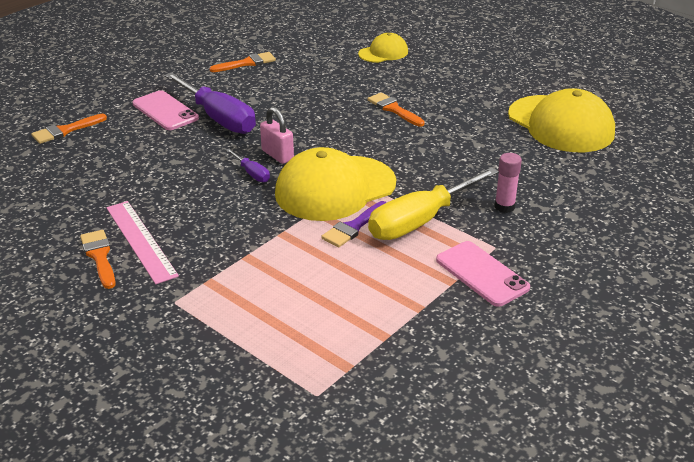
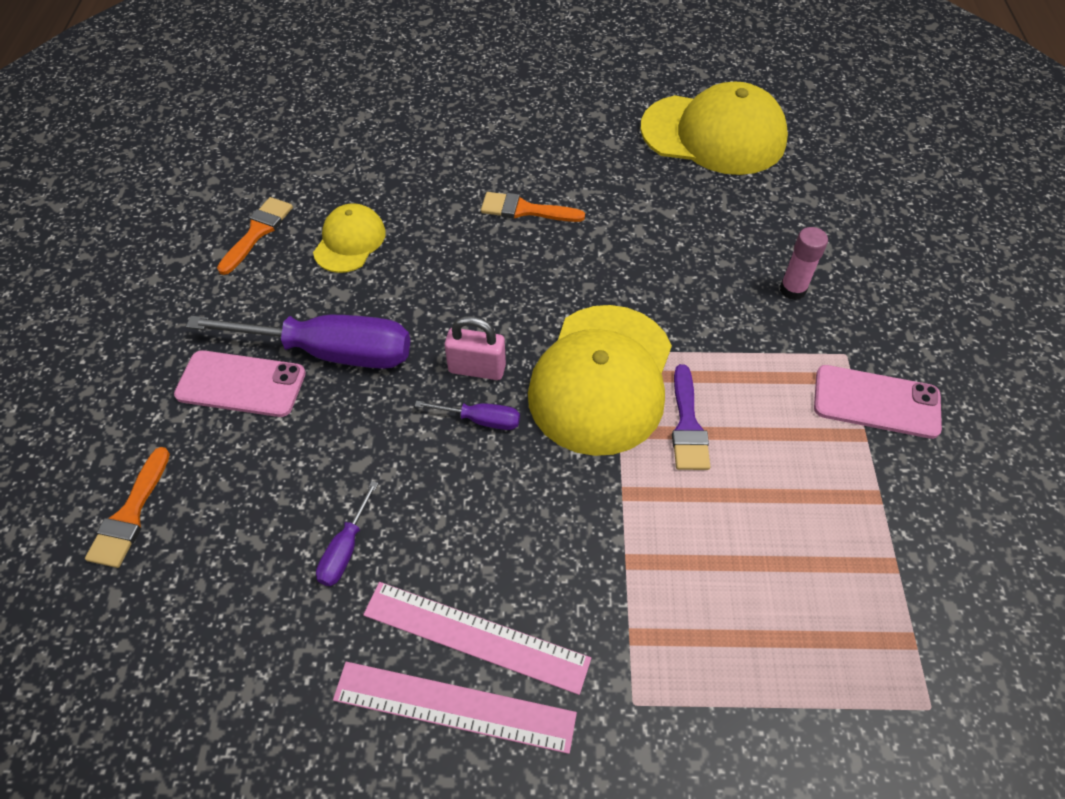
camera: 40 degrees left, 20 degrees up
orange brush [80,230,116,289] -> pink ruler [333,662,577,754]
yellow cap [358,33,408,63] -> yellow cap moved to [313,203,386,273]
yellow screwdriver [368,167,499,240] -> none
none -> purple screwdriver [316,481,378,586]

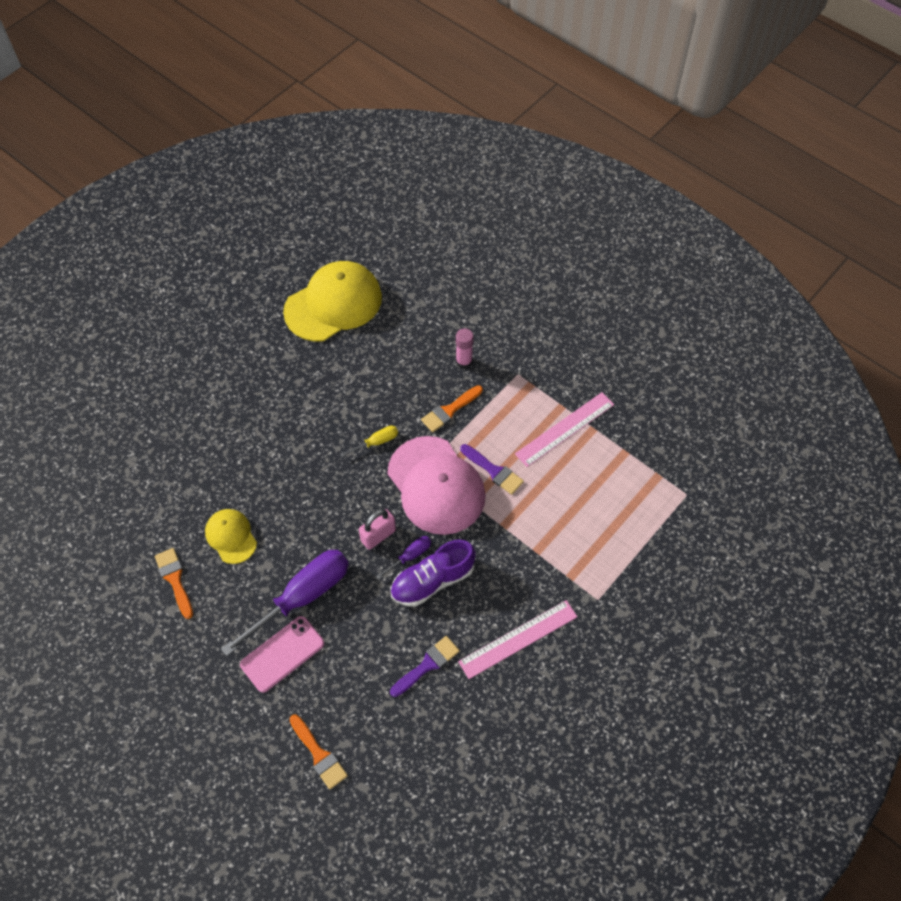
camera: 50 degrees left, 5 degrees up
purple screwdriver [316,481,378,586] -> purple brush [390,636,460,697]
pink ruler [333,662,577,754] -> pink ruler moved to [515,392,614,467]
orange brush [481,192,585,222] -> orange brush moved to [421,385,483,432]
yellow cap [528,305,672,456] -> pink cap [388,436,486,535]
pink phone [814,365,942,439] -> none
none -> yellow screwdriver [340,425,398,457]
none -> purple shoe [390,540,476,607]

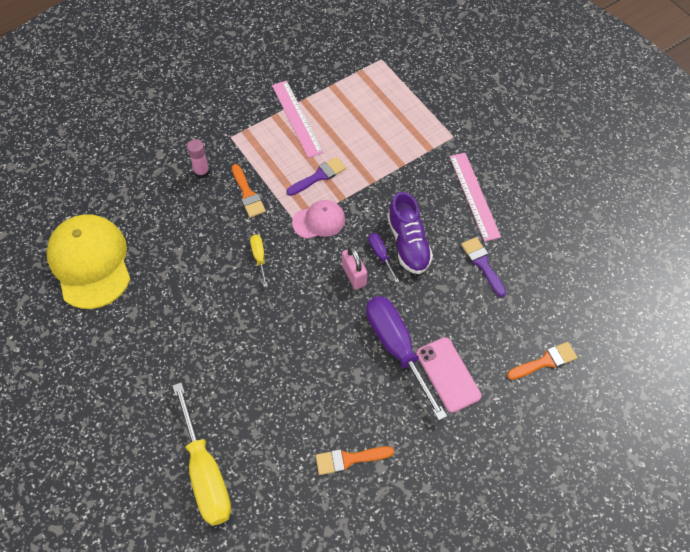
camera: 75 degrees left, 0 degrees up
yellow cap [205,509,257,564] -> none
pink cap [388,436,486,535] -> pink cap [292,200,345,239], size x0.53
none -> yellow screwdriver [172,382,231,526]

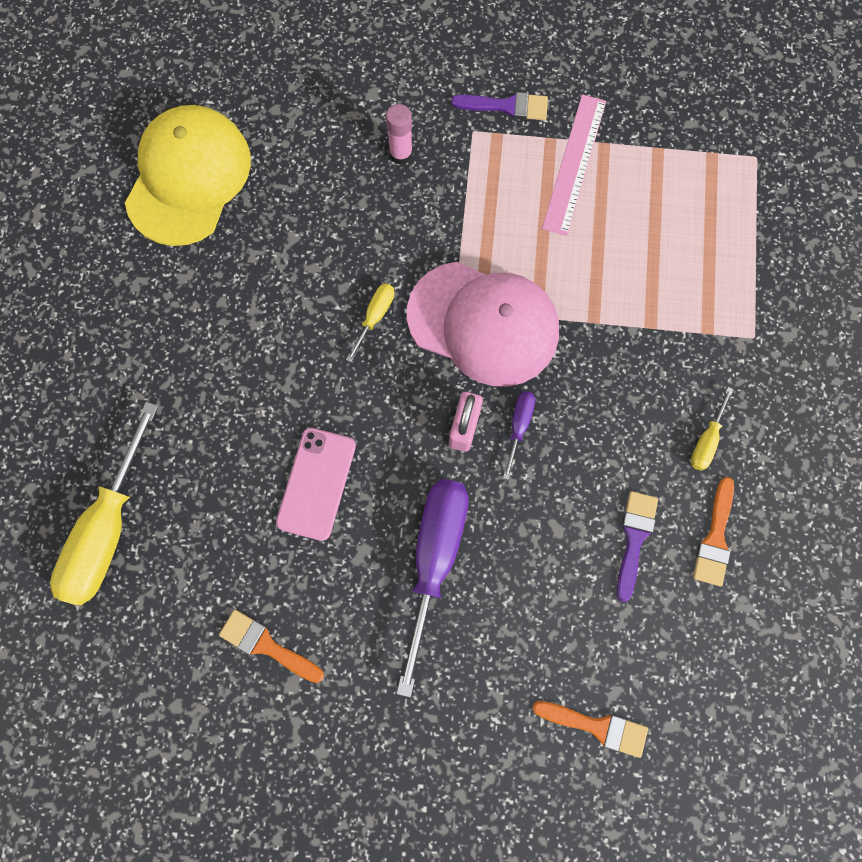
camera: 40 degrees right, 15 degrees up
orange brush [232,164,266,218] -> orange brush moved to [693,477,734,586]
purple brush [287,157,346,196] -> purple brush moved to [451,92,548,120]
pink cap [292,200,345,239] -> pink cap [407,262,559,387], size x1.90
purple shoe [387,192,433,274] -> none
pink phone [416,337,482,413] -> pink phone moved to [276,428,356,541]
pink ruler [449,153,501,242] -> yellow screwdriver [691,387,734,471]

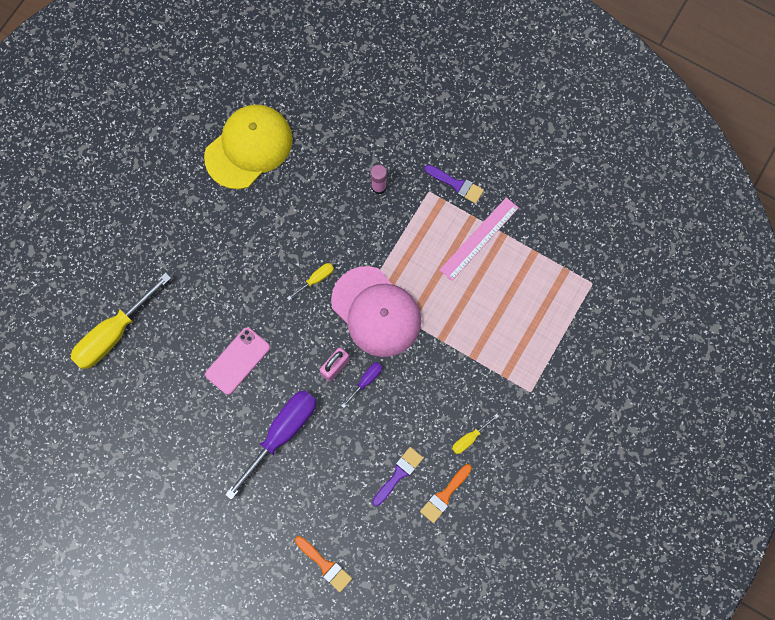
camera: 25 degrees right, 0 degrees up
orange brush [219,610,324,683] -> none

